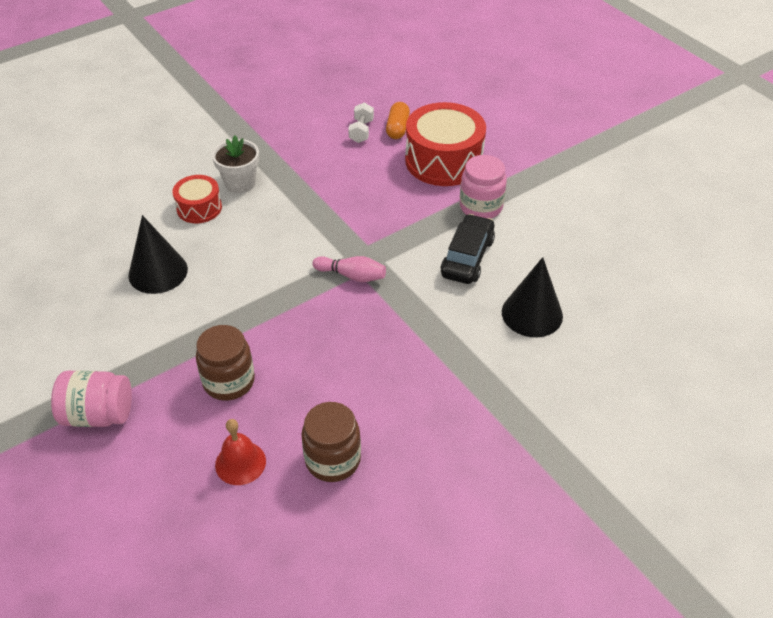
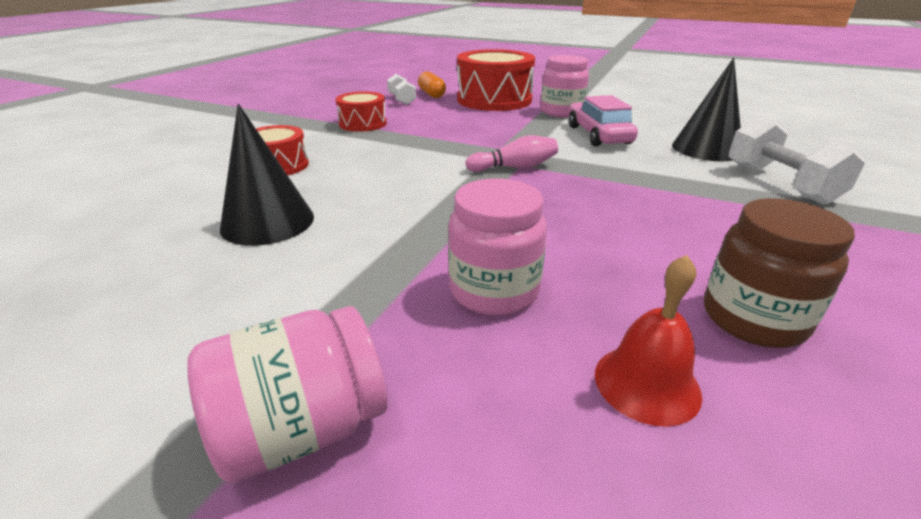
camera: 30 degrees left, 15 degrees down
brown jar [196,325,255,401] -> pink jar [448,178,547,316]
white flower pot [212,136,259,193] -> none
black car [440,214,495,284] -> pink car [569,95,638,146]
none -> red drum [335,91,387,132]
none -> white dumbbell [729,115,865,205]

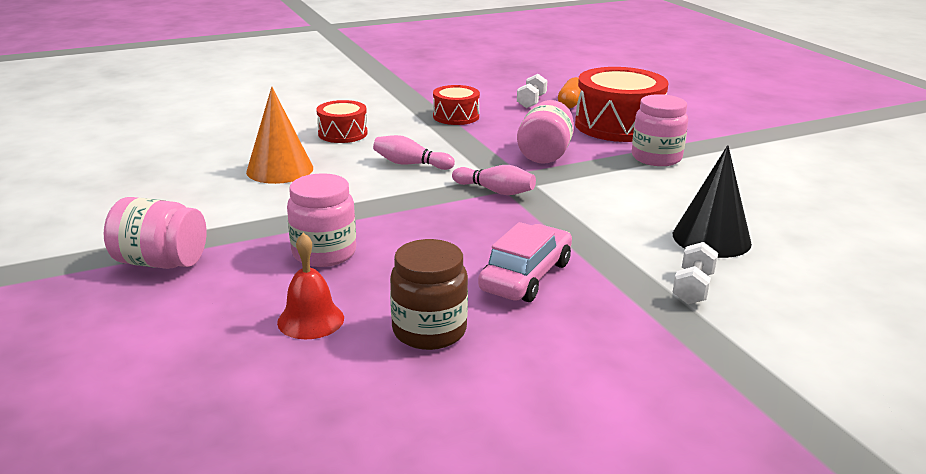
camera: 40 degrees right, 5 degrees down
black cone [220,104,314,246] -> orange cone [246,87,313,184]
pink car [569,95,638,146] -> pink car moved to [478,222,572,302]
white dumbbell [729,115,865,205] -> white dumbbell [672,242,718,304], size x0.60
none -> pink bowling pin [373,135,455,170]
none -> pink jar [517,100,574,164]

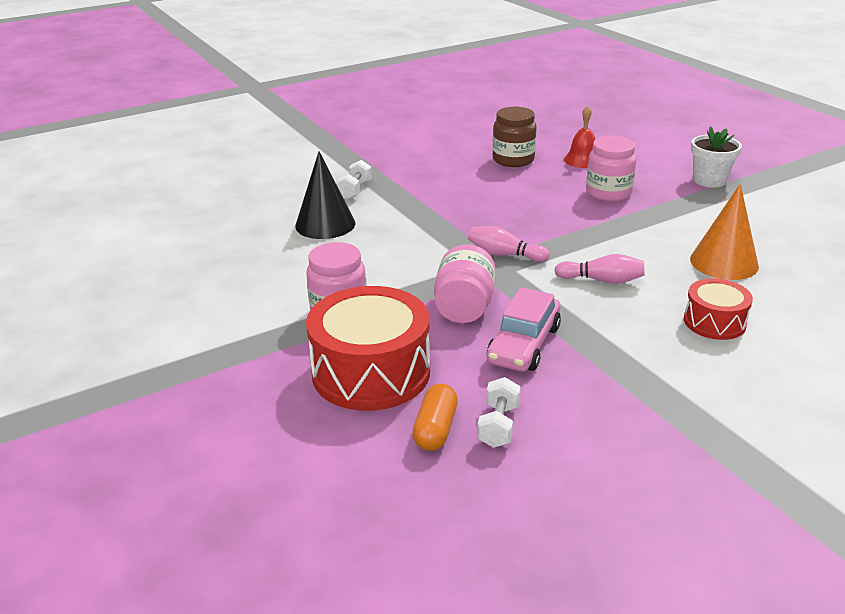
camera: 175 degrees right, 5 degrees up
pink jar [104,197,206,269] -> white flower pot [691,126,742,188]
red drum [433,85,480,125] -> none
pink car [478,222,572,302] -> pink car moved to [487,287,561,371]

